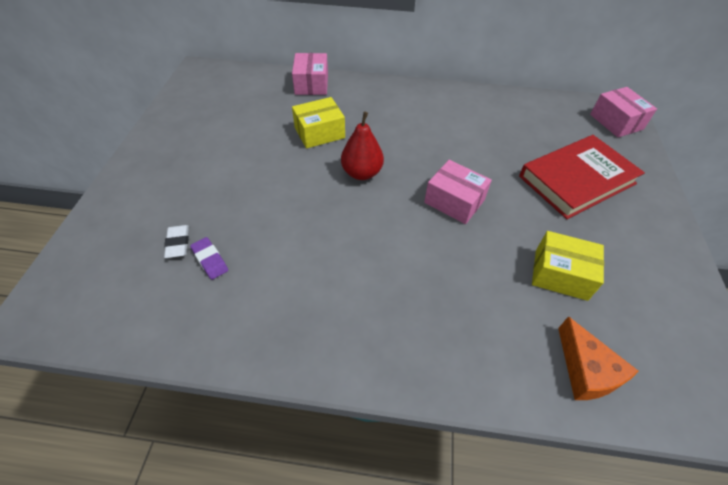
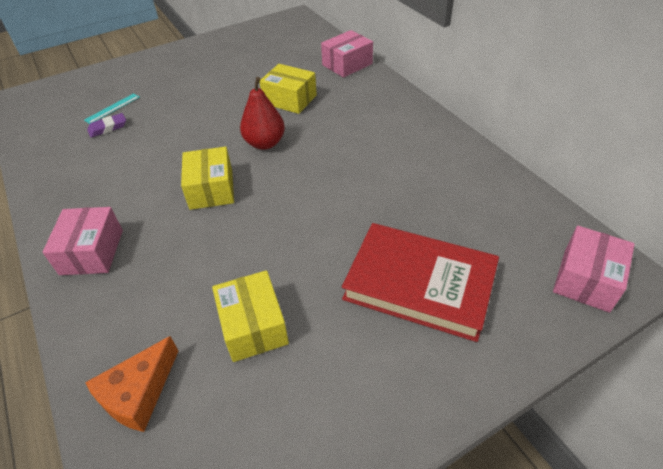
camera: 55 degrees right, 5 degrees down
white eraser [164,225,189,258] -> turquoise ruler [84,93,140,124]
purple eraser [190,237,228,280] -> purple eraser turned 45 degrees clockwise [87,113,126,138]
pink box [424,160,492,224] -> pink box moved to [43,207,123,275]
none -> yellow box [181,147,234,210]

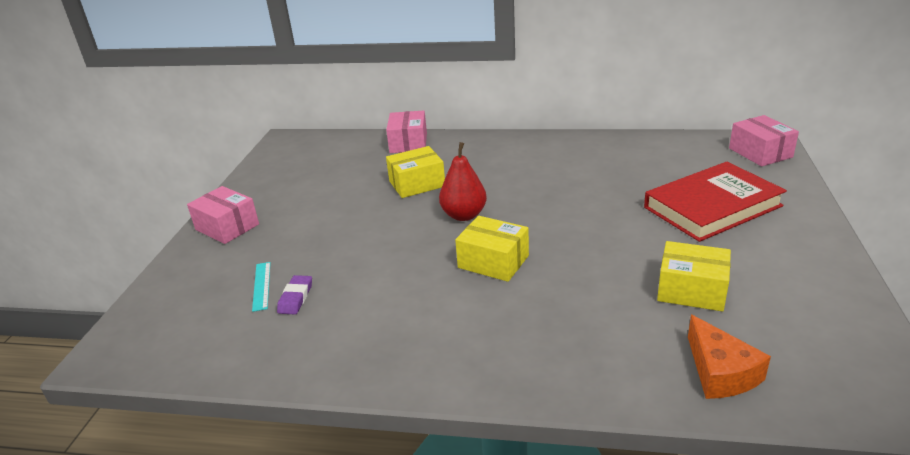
camera: 50 degrees left, 15 degrees down
pink box [43,207,123,275] -> pink box moved to [187,186,259,244]

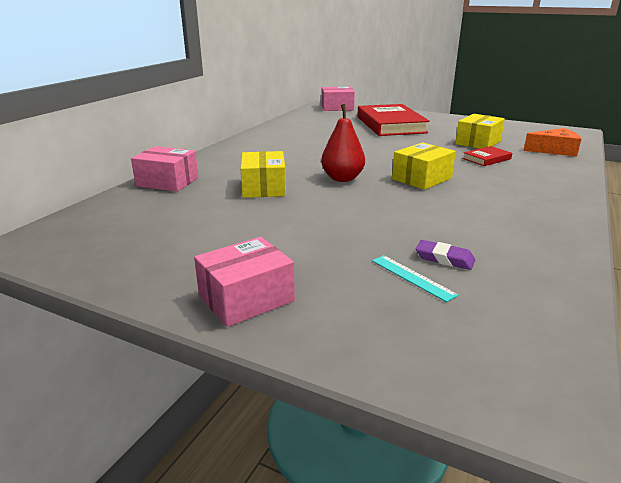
camera: 75 degrees left, 5 degrees down
turquoise ruler [252,262,271,312] -> turquoise ruler turned 45 degrees clockwise [372,255,459,302]
none -> red book [463,146,512,166]

